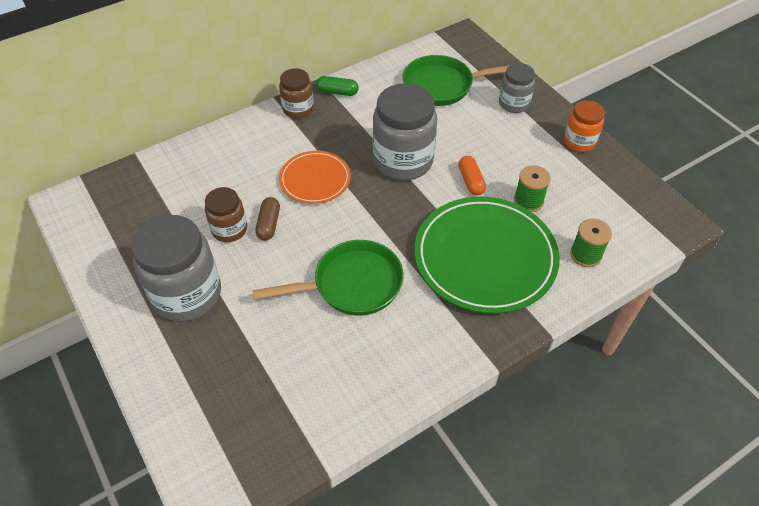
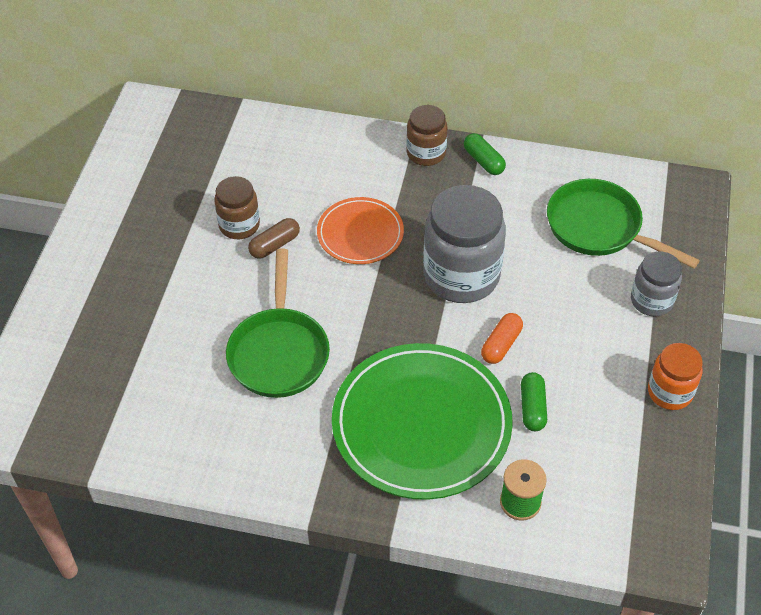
camera: 45 degrees right, 0 degrees up
grey jar [131,215,221,322] -> none
green pan [253,240,404,315] -> green pan turned 60 degrees clockwise [226,249,330,398]
green spool [514,165,551,212] -> green capsule [521,372,547,431]

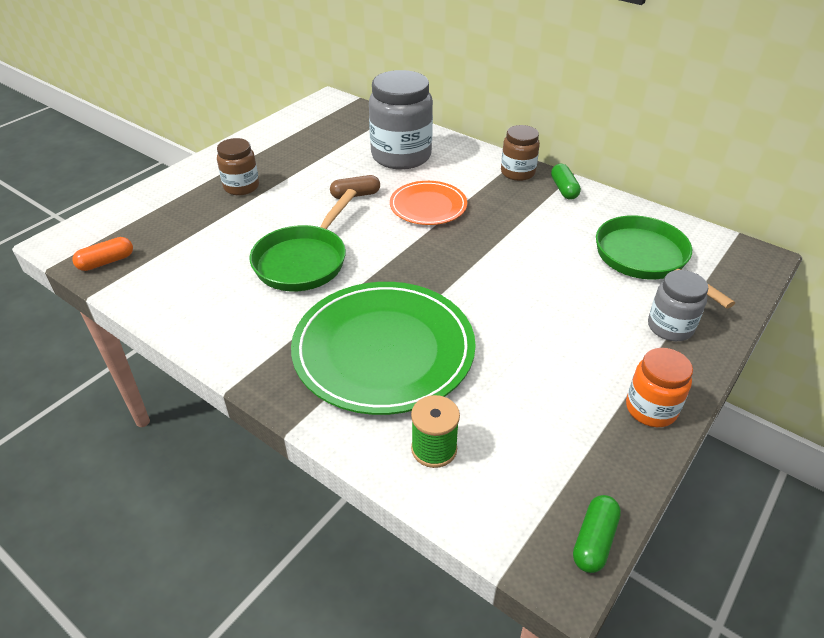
camera: 25 degrees right, 10 degrees down
brown jar [214,176,260,239] -> brown jar moved to [217,138,259,195]
grey jar [423,185,506,303] -> grey jar moved to [369,70,433,170]
orange capsule [481,313,523,364] -> orange capsule moved to [72,237,133,271]
green capsule [521,372,547,431] -> green capsule moved to [573,495,621,573]

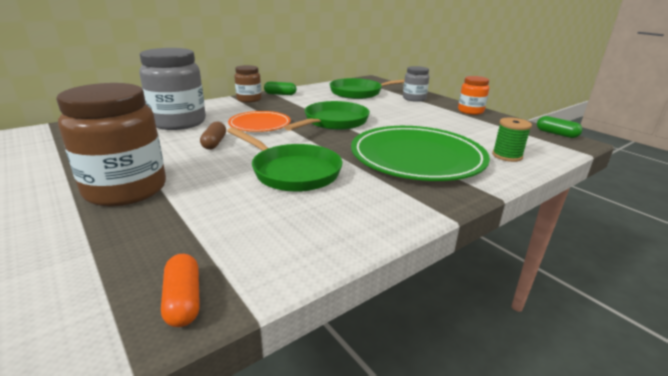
camera: 75 degrees left, 15 degrees down
brown jar [217,138,259,195] -> brown jar [56,83,166,207], size x1.80
none -> green pan [284,101,370,131]

